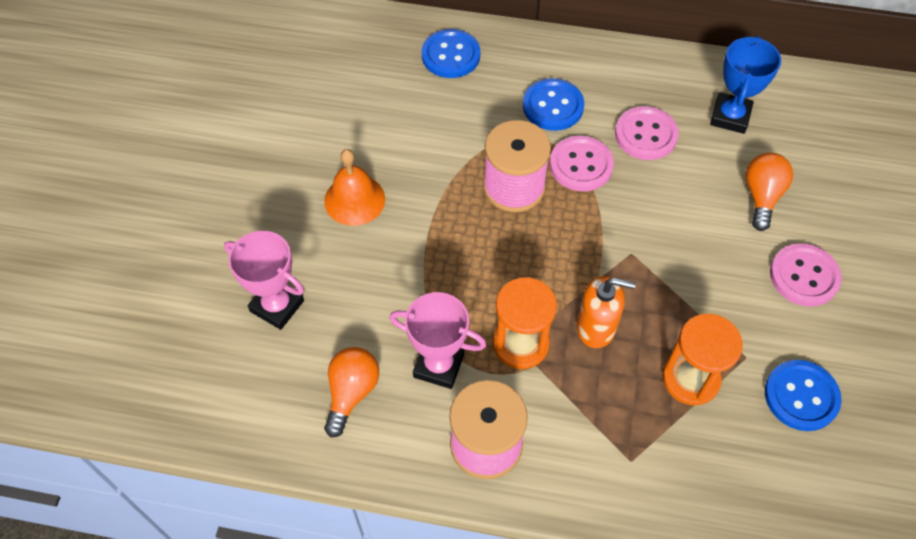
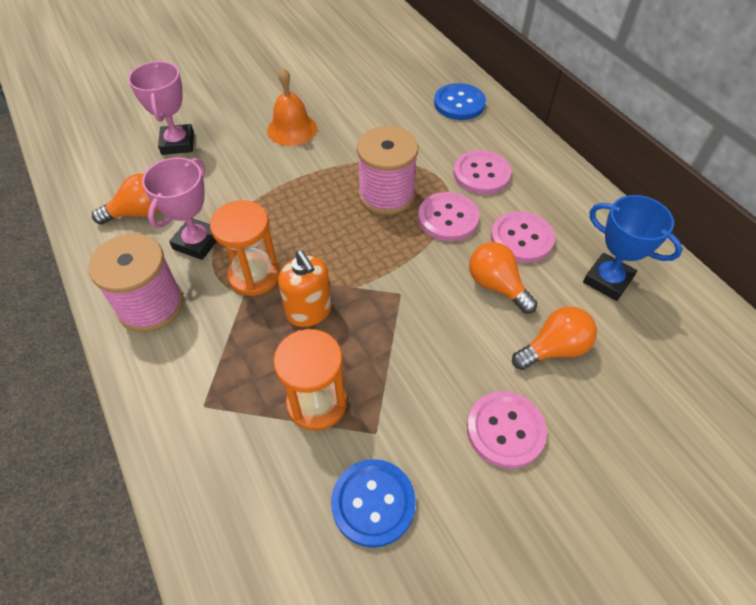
camera: 50 degrees right, 5 degrees down
pink trophy [389,292,486,389] -> pink trophy turned 45 degrees clockwise [142,157,217,260]
blue button [523,78,584,131] -> pink button [454,150,512,195]
blue trophy [710,36,781,134] -> blue trophy turned 60 degrees clockwise [583,195,683,301]
none -> orange light bulb [469,242,537,313]

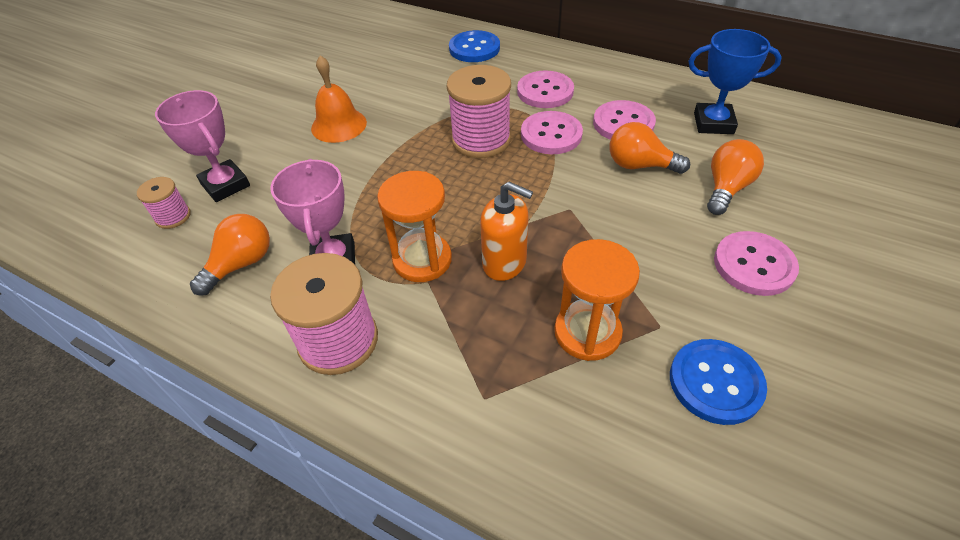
camera: 30 degrees left, 5 degrees down
none -> pink spool [137,177,191,229]

